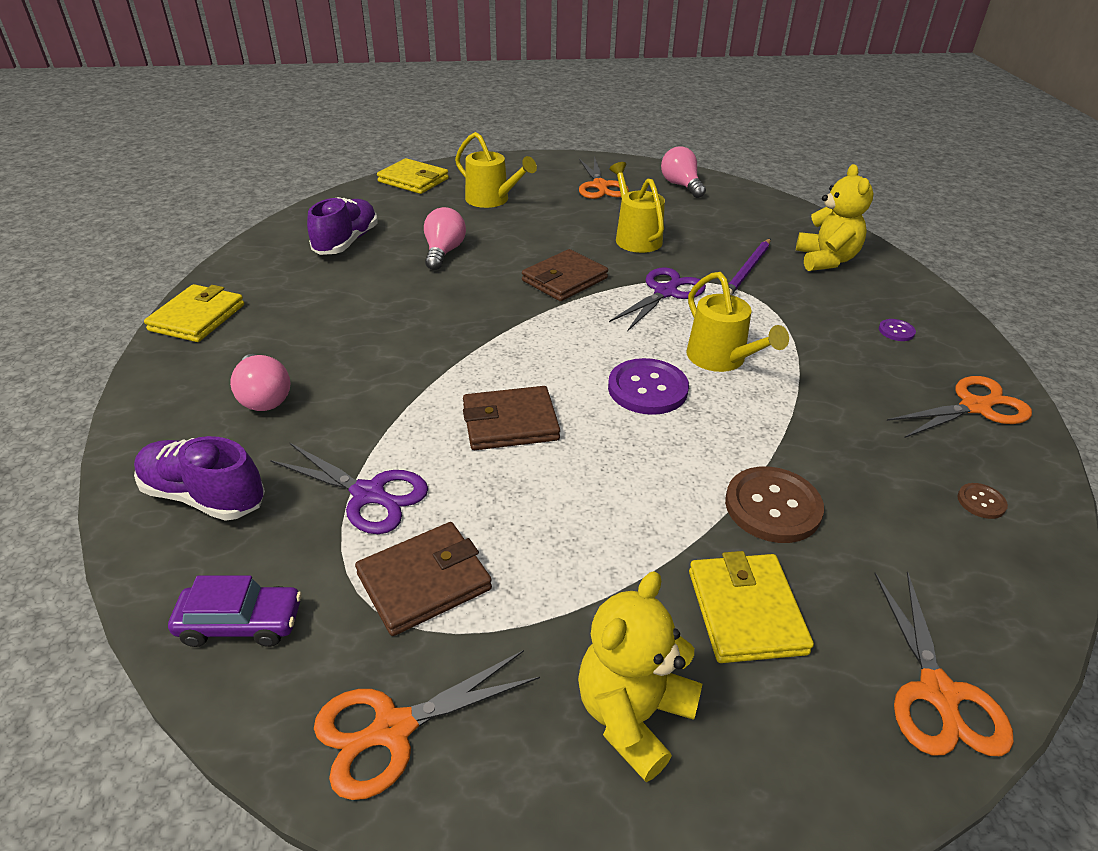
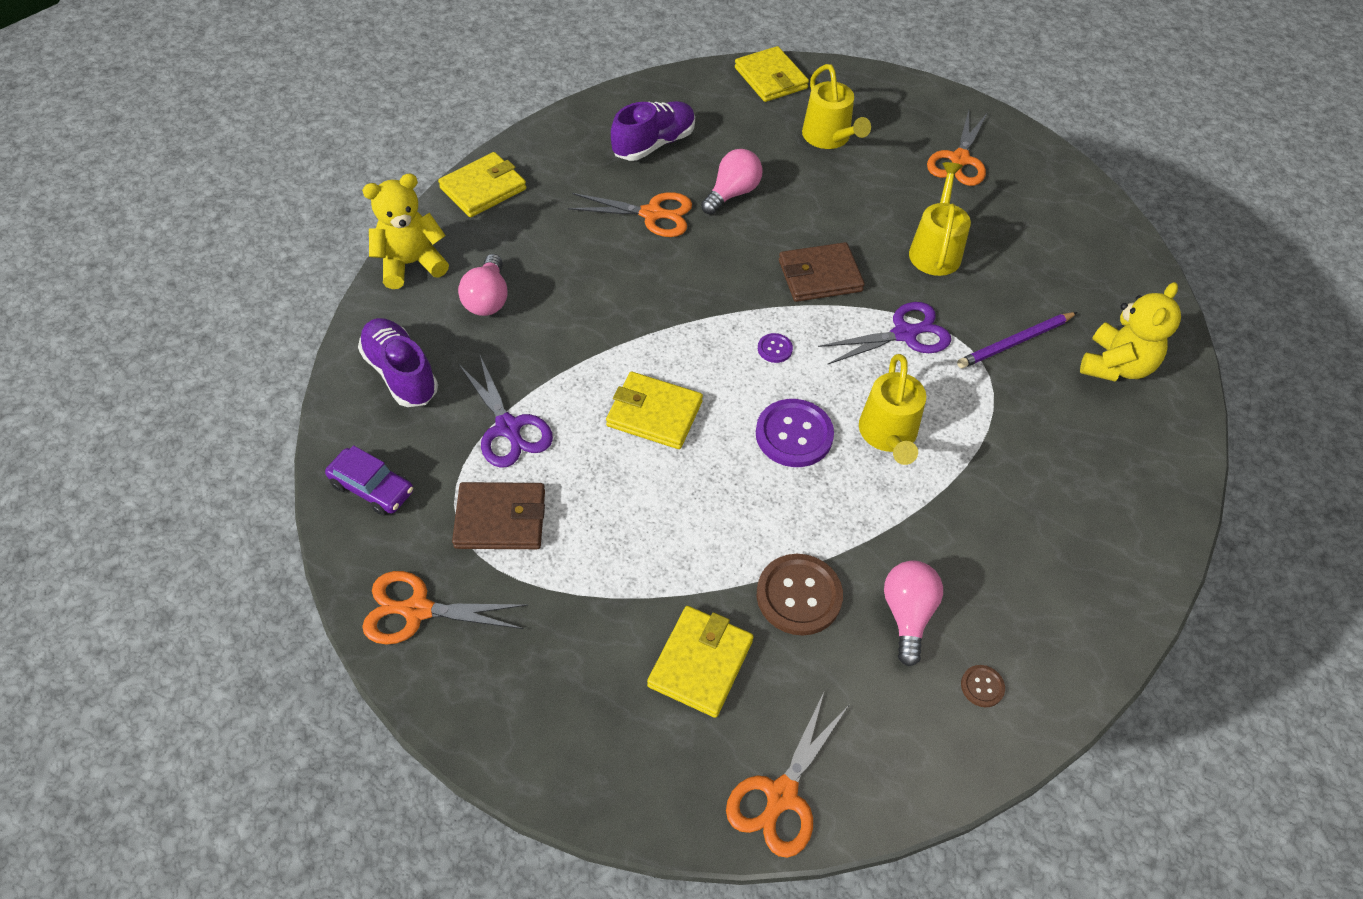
camera: 30 degrees right, 15 degrees up
brown wallet [463,386,560,450] -> yellow wallet [606,372,703,449]
yellow teddy bear [578,571,702,782] -> yellow teddy bear moved to [362,173,449,289]
pink light bulb [661,147,706,198] -> pink light bulb moved to [884,560,943,666]
purple button [879,319,916,341] -> purple button moved to [758,333,793,363]
orange scissors [887,376,1032,438] -> orange scissors moved to [568,192,692,237]

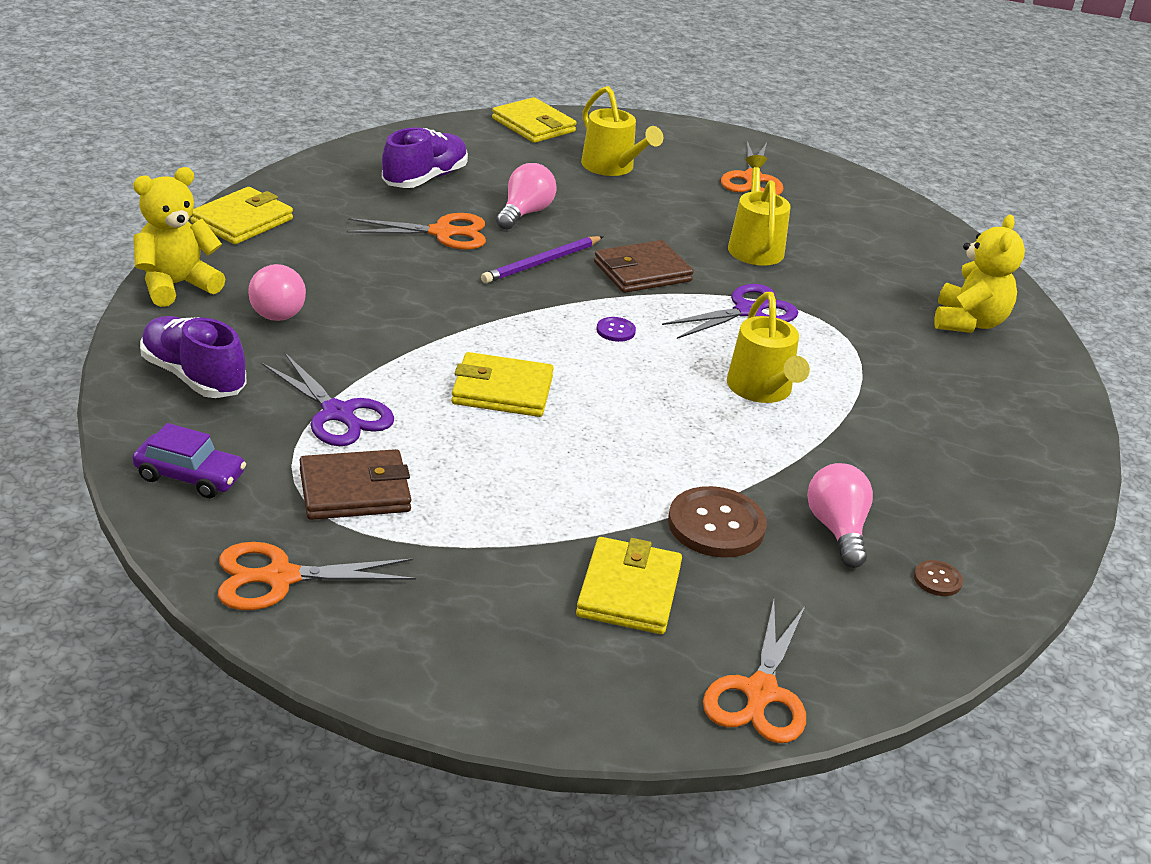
camera: 15 degrees left, 20 degrees down
purple button [756,399,834,467] -> none
purple pencil [957,312,1078,368] -> purple pencil moved to [481,236,603,283]

